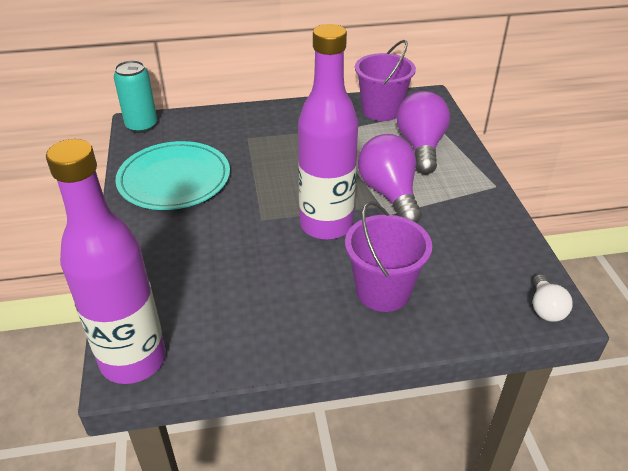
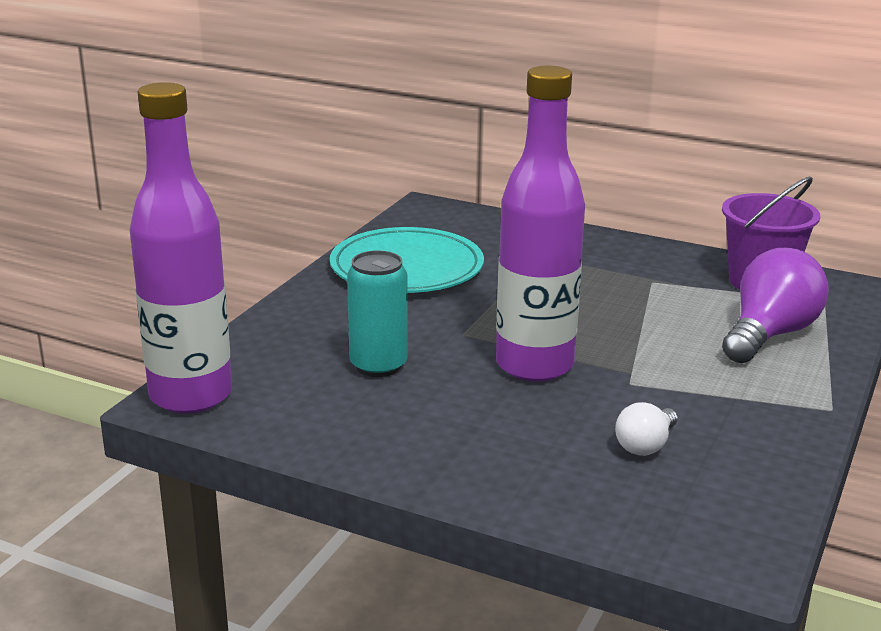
camera: 35 degrees right, 15 degrees down
turquoise can [114,60,157,133] -> turquoise can moved to [347,250,408,377]
purple bucket [345,201,432,312] -> none
purple light bulb [358,134,422,223] -> none
white light bulb [533,274,573,322] -> white light bulb moved to [615,402,678,456]

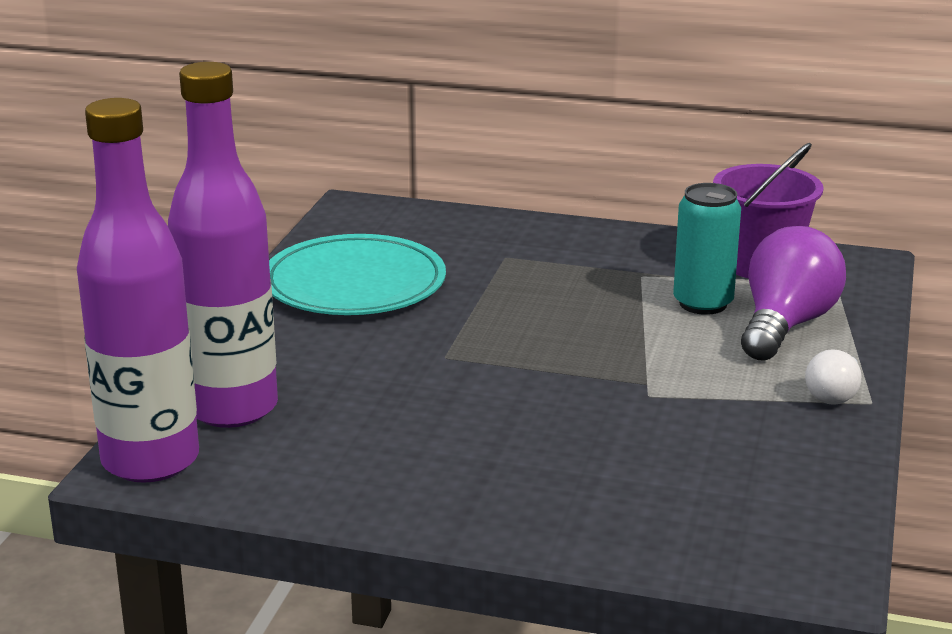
camera: 10 degrees left, 0 degrees up
turquoise can [347,250,408,377] -> turquoise can moved to [673,183,741,315]
purple bottle [496,66,585,382] -> purple bottle moved to [168,62,278,428]
white light bulb [615,402,678,456] -> white light bulb moved to [805,349,861,405]

